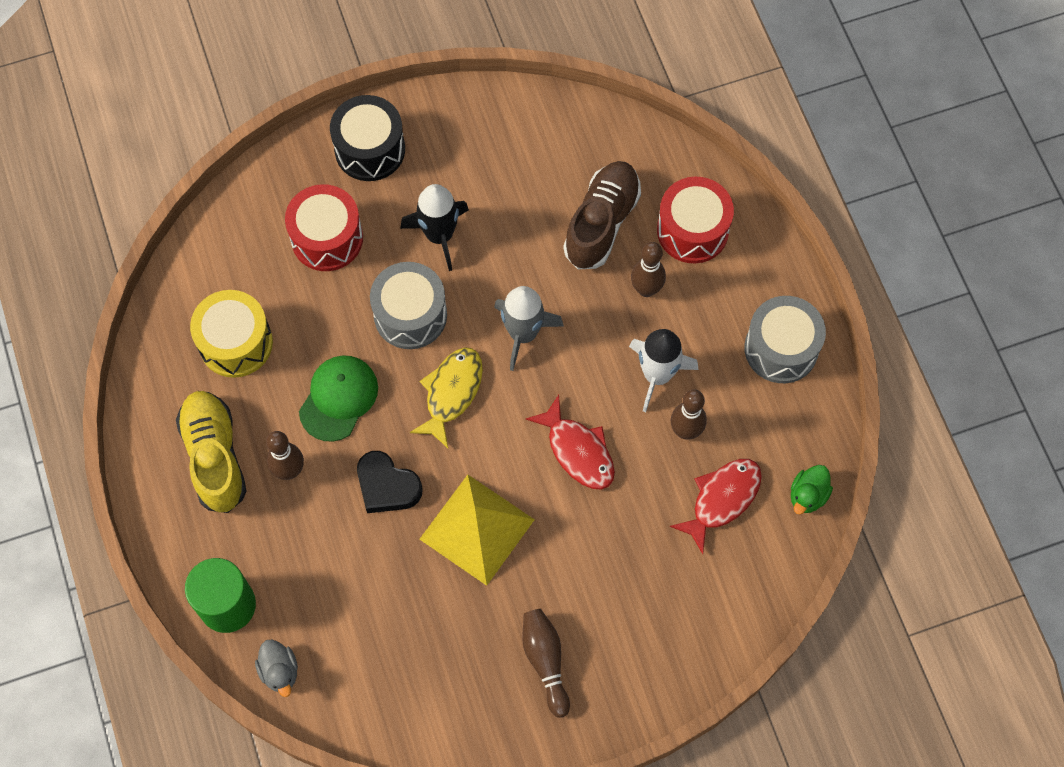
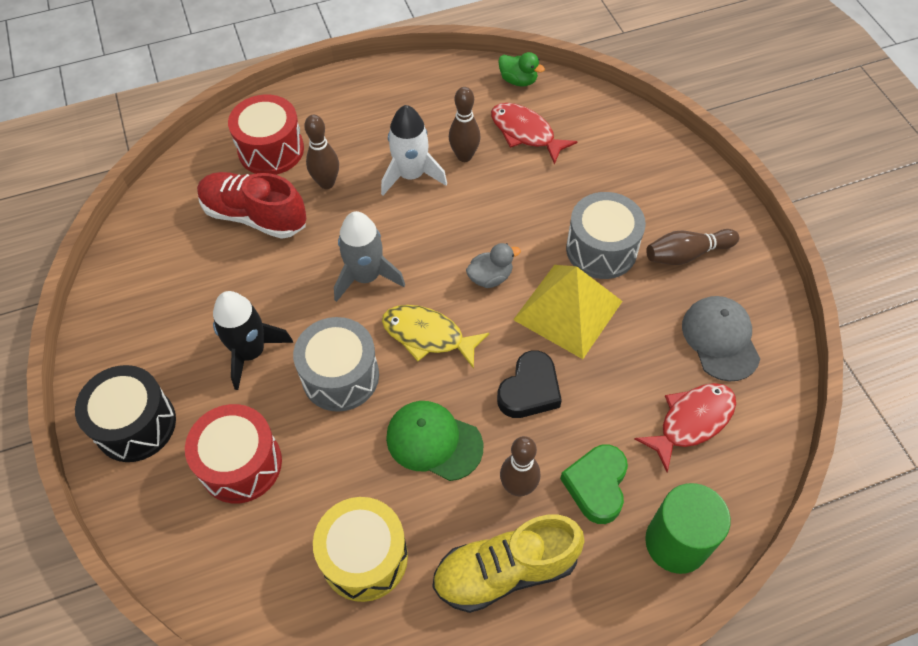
camera: 90 degrees left, 10 degrees down
grey duck [255,640,298,697] -> grey duck moved to [466,243,521,288]
red fish [526,395,615,490] -> red fish moved to [635,383,736,472]
brown shoe [563,161,641,269] -> red shoe [197,172,307,239]
grey drum [744,296,826,383] -> grey drum moved to [566,192,646,279]
none -> green heart [560,444,628,524]
none -> grey cap [682,296,760,381]

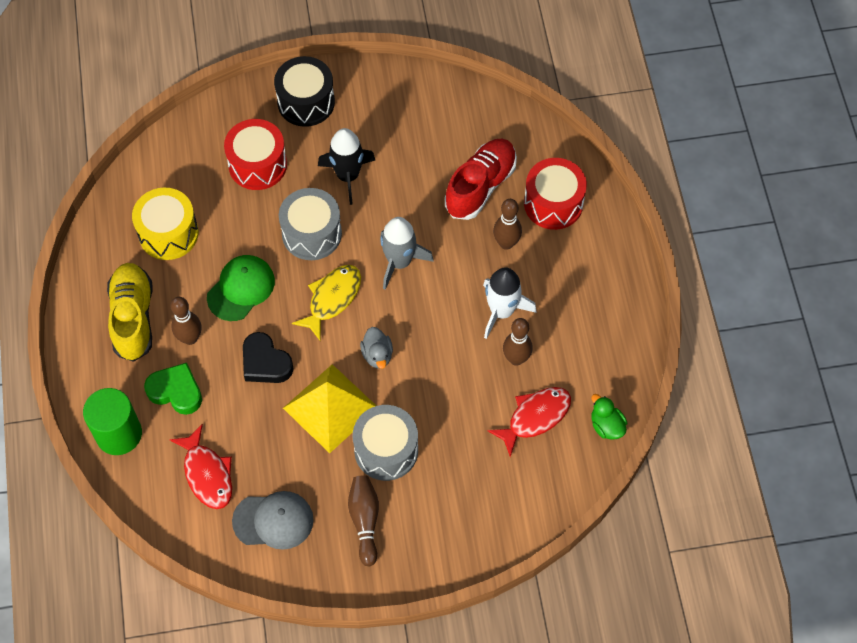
camera: 100 degrees right, 5 degrees up
green duck [498,52,545,86] -> green duck turned 105 degrees clockwise [592,394,627,440]

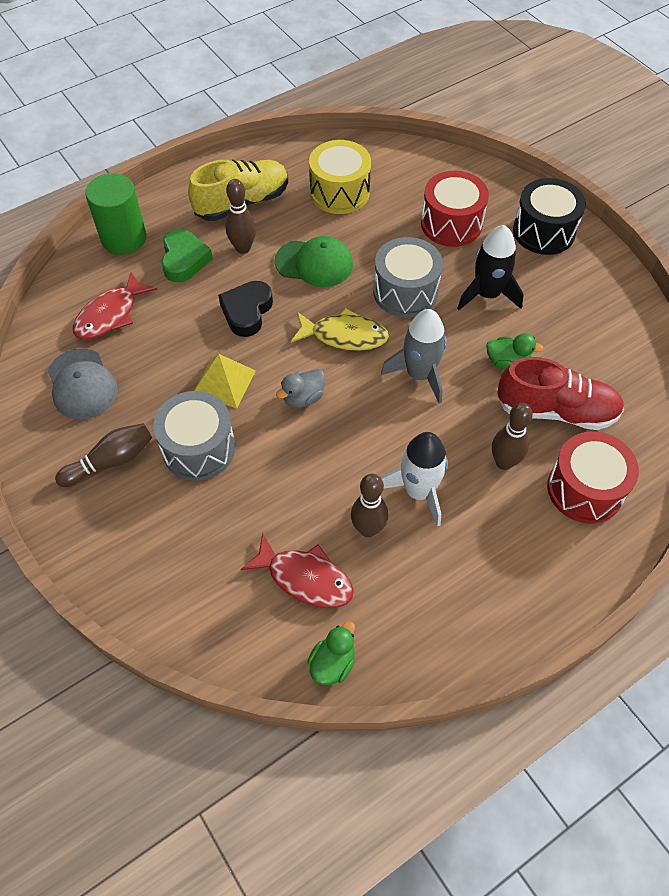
camera: 65 degrees right, 5 degrees down
yellow pyramid [283,364,376,453] -> yellow pyramid [194,354,256,408], size x0.65
none -> green duck [486,333,544,370]

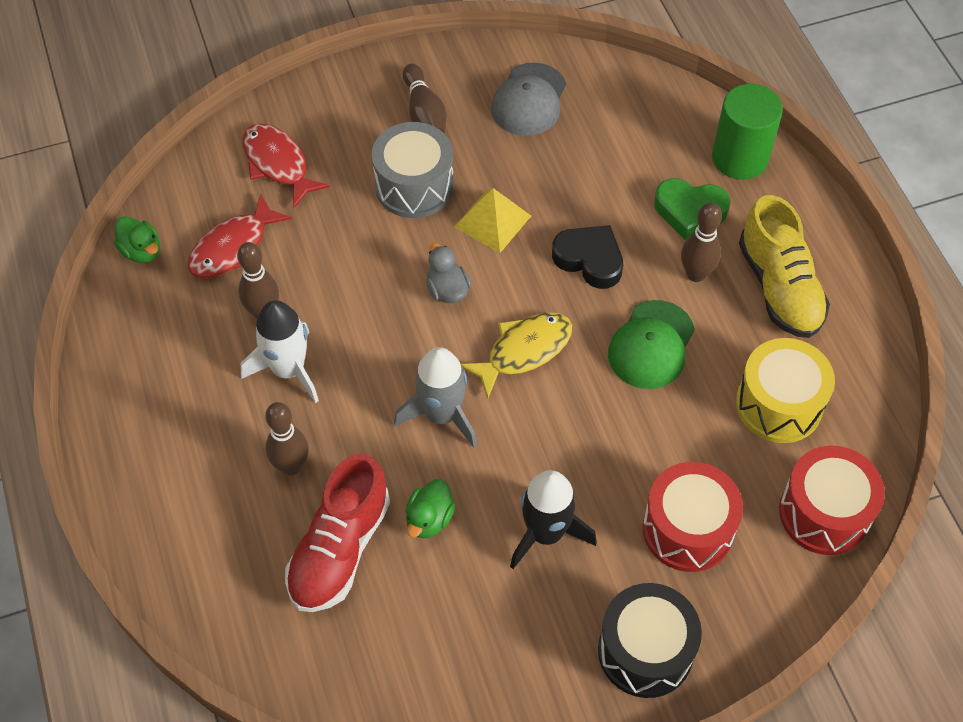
camera: 105 degrees right, 0 degrees up
grey cap [47,349,118,420] -> grey cap turned 60 degrees counterclockwise [491,63,566,136]
red fish [73,271,157,339] -> red fish moved to [242,124,330,209]
yellow fish [291,308,389,351] -> yellow fish turned 150 degrees counterclockwise [461,312,572,398]
grey drum [373,237,443,317] -> none
red drum [547,432,639,523] -> red drum moved to [779,446,885,555]

